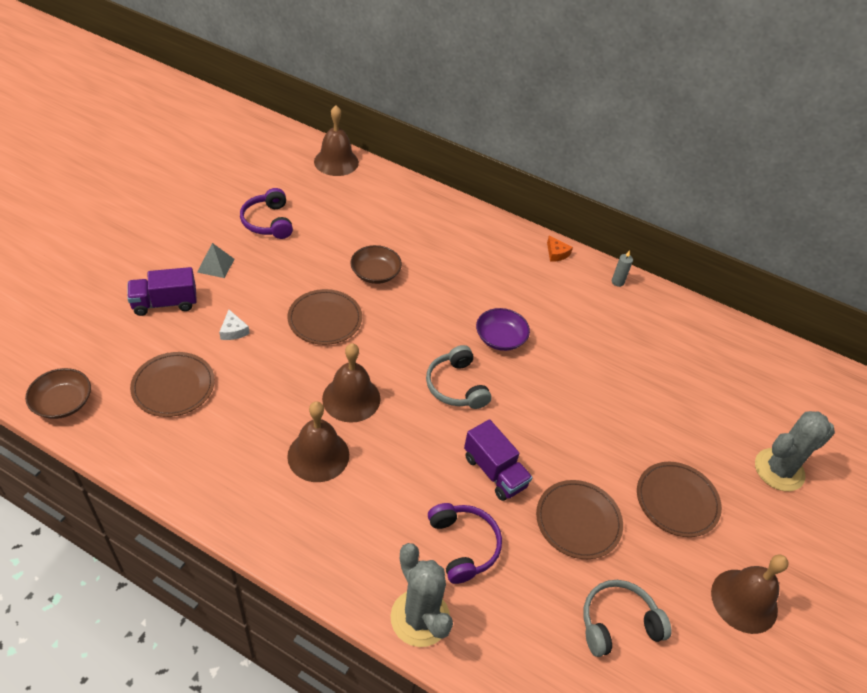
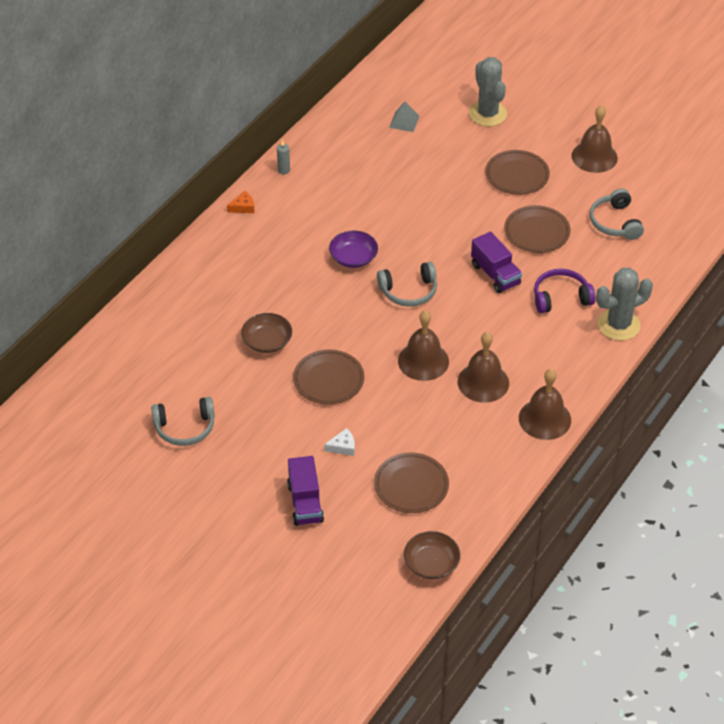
camera: 80 degrees left, 0 degrees up
grey pyramid [197,243,235,278] -> grey pyramid moved to [389,102,419,132]
purple headphones [240,188,293,239] -> grey headphones [151,397,215,446]
brown bell [314,105,359,176] -> brown bell moved to [519,369,571,440]
purple truck [464,419,532,501] -> purple truck turned 90 degrees clockwise [471,232,522,293]

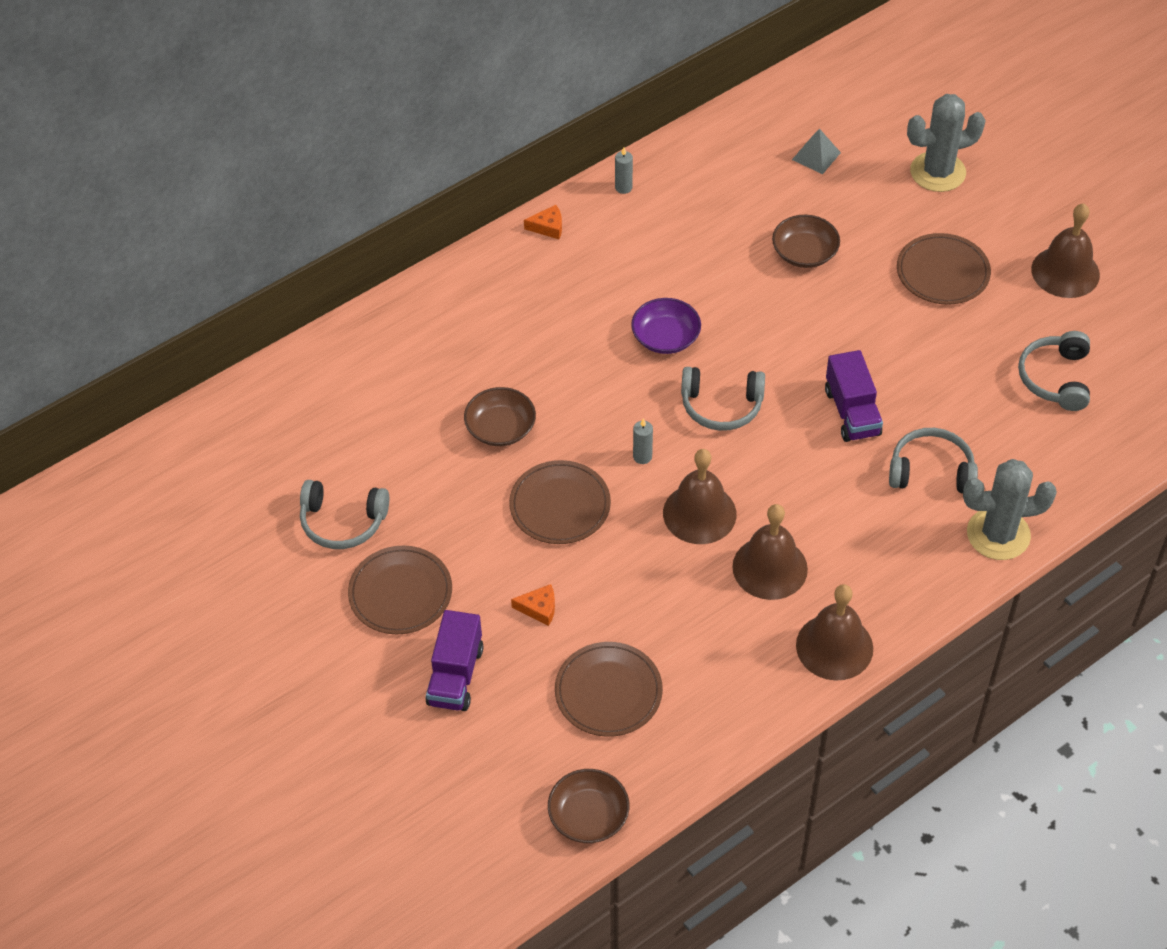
camera: 20 degrees right, 5 degrees up
white cheese [324,428,355,456] -> orange cheese [511,584,555,626]
grey cactus [469,57,507,126] -> grey cactus turned 75 degrees clockwise [907,94,986,192]
brown plate [504,205,570,253] -> brown plate moved to [348,545,452,634]
purple headphones [534,269,596,314] -> grey headphones [889,428,978,493]
none -> grey candle [633,418,653,464]
none -> brown bowl [772,215,840,268]

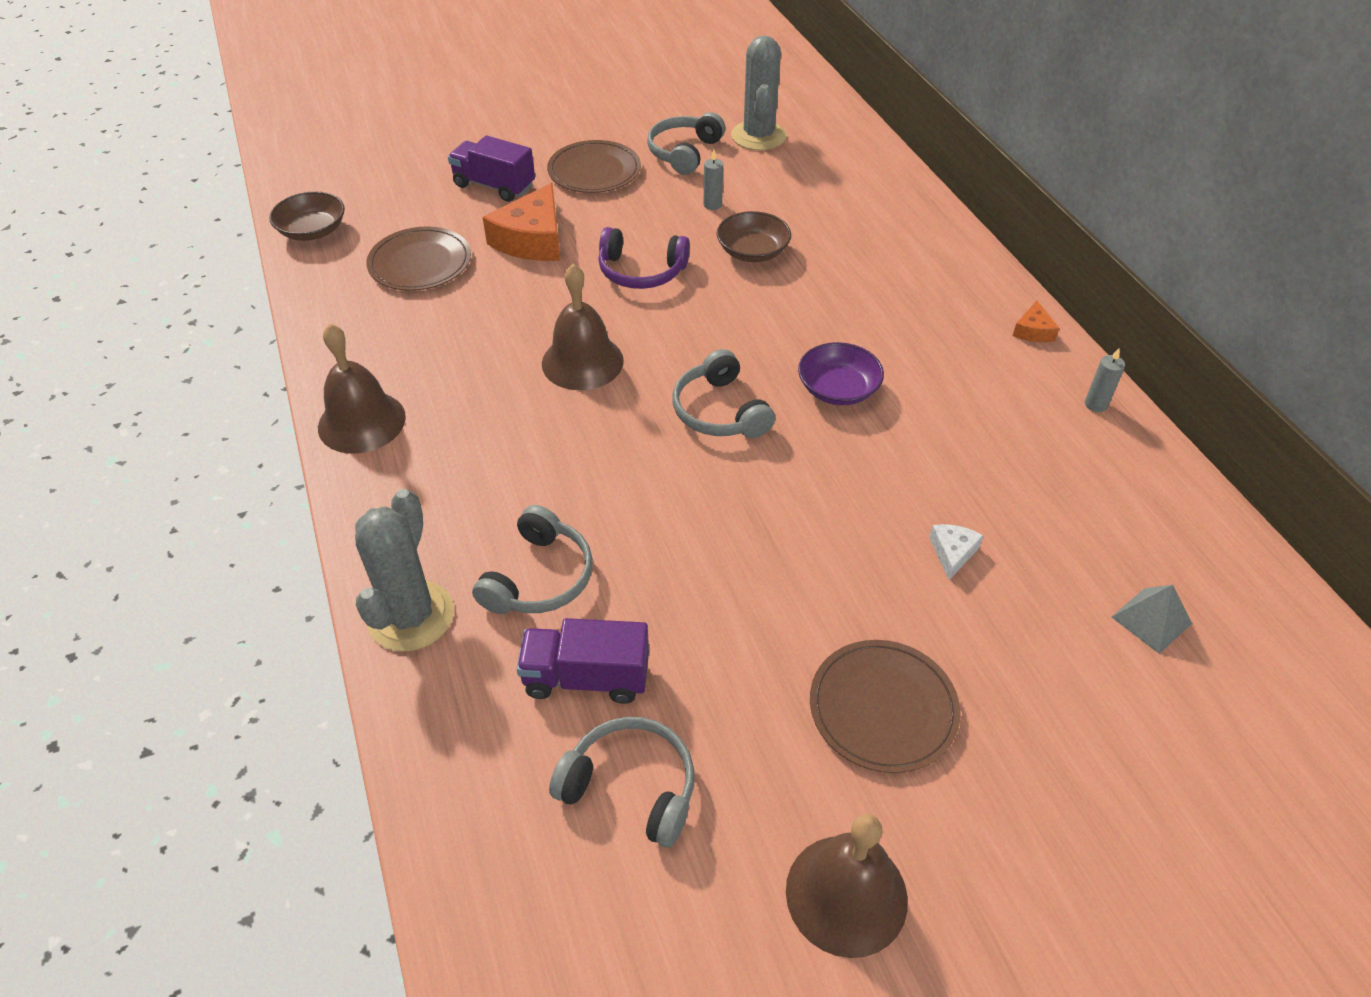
camera: 105 degrees right, 5 degrees down
brown plate [509,460,611,544] -> purple headphones [598,227,690,289]
orange cheese [511,584,555,626] -> orange cheese [482,183,561,261], size x2.10
grey candle [633,418,653,464] -> grey candle moved to [703,150,723,210]
grey headphones [681,367,765,431] -> grey headphones turned 45 degrees counterclockwise [672,349,775,438]
brown bell [732,504,808,600] -> none
brown bowl [772,215,840,268] -> white cheese [929,524,983,580]
purple truck [825,350,883,442] -> purple truck moved to [517,618,649,704]
grey cactus [907,94,986,192] -> grey cactus moved to [731,35,787,151]

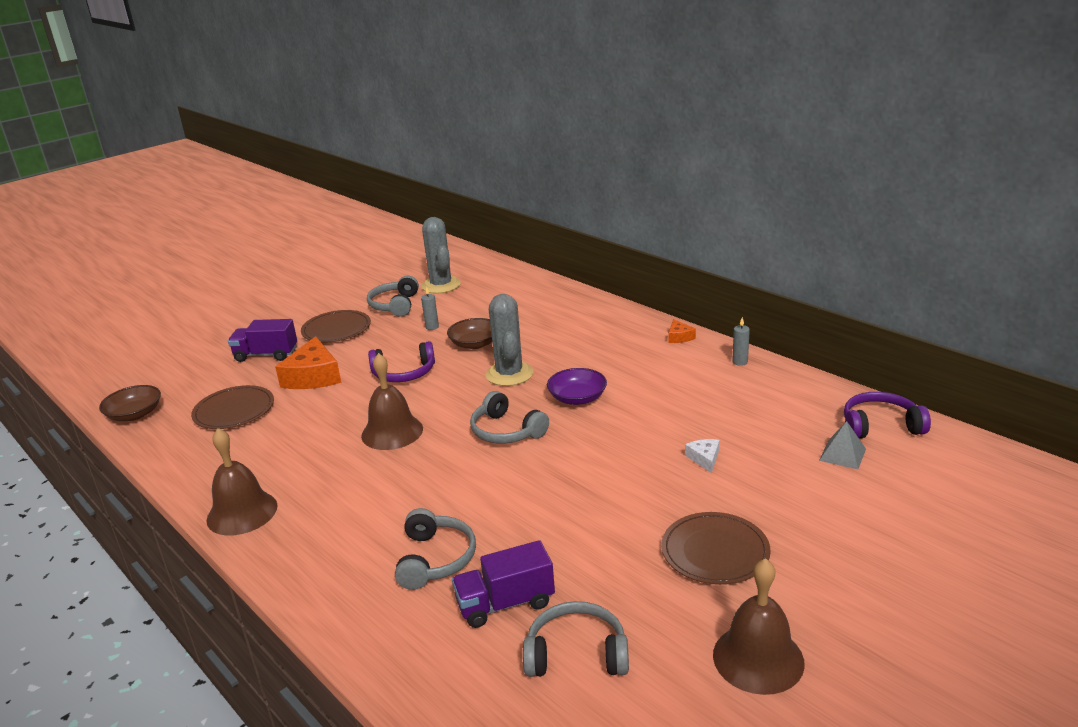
camera: 20 degrees left, 20 degrees down
grey cactus [355,489,454,652] -> grey cactus moved to [486,294,533,386]
none -> purple headphones [844,392,931,439]

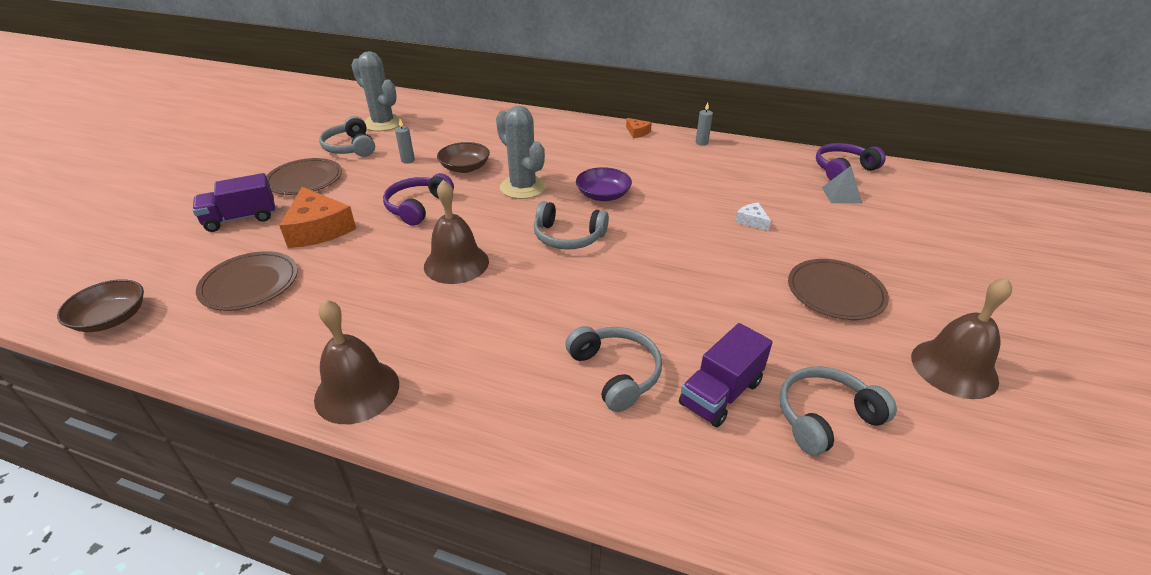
camera: 30 degrees left, 10 degrees up
purple headphones [368,341,435,382] -> purple headphones turned 150 degrees clockwise [383,173,454,226]

